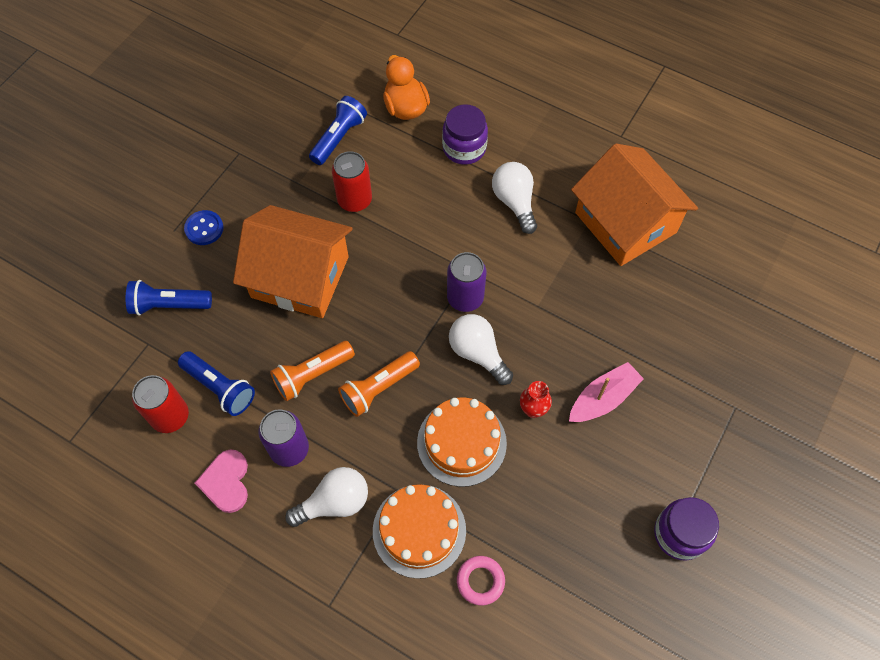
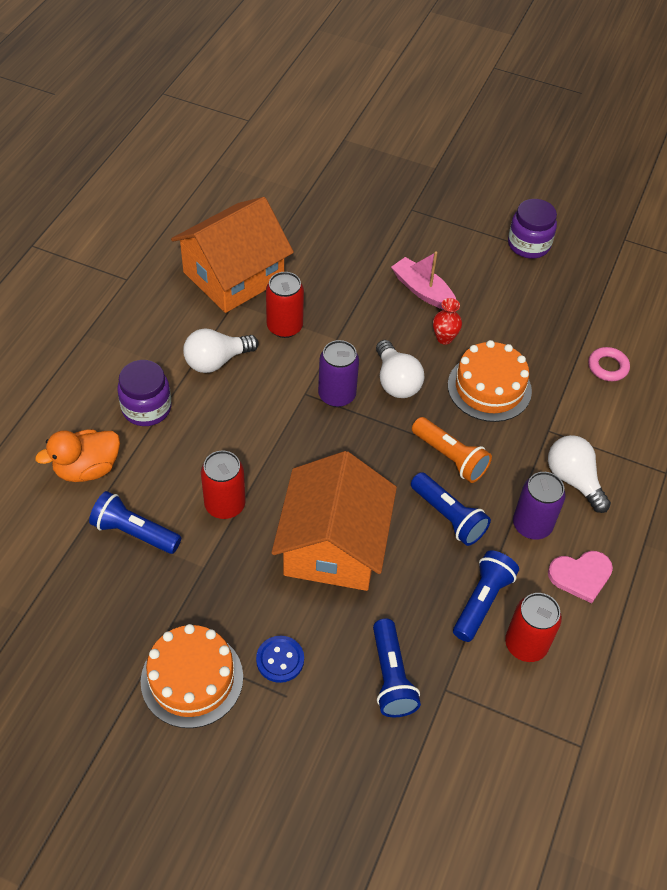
camera: 100 degrees left, 10 degrees down
orange flashlight [270,341,355,401] -> blue flashlight [411,472,491,546]
orange cake [373,484,466,579] -> orange cake moved to [141,624,243,728]
white light bulb [449,314,513,385] -> white light bulb turned 60 degrees counterclockwise [376,340,425,398]
none -> red can [266,272,304,338]

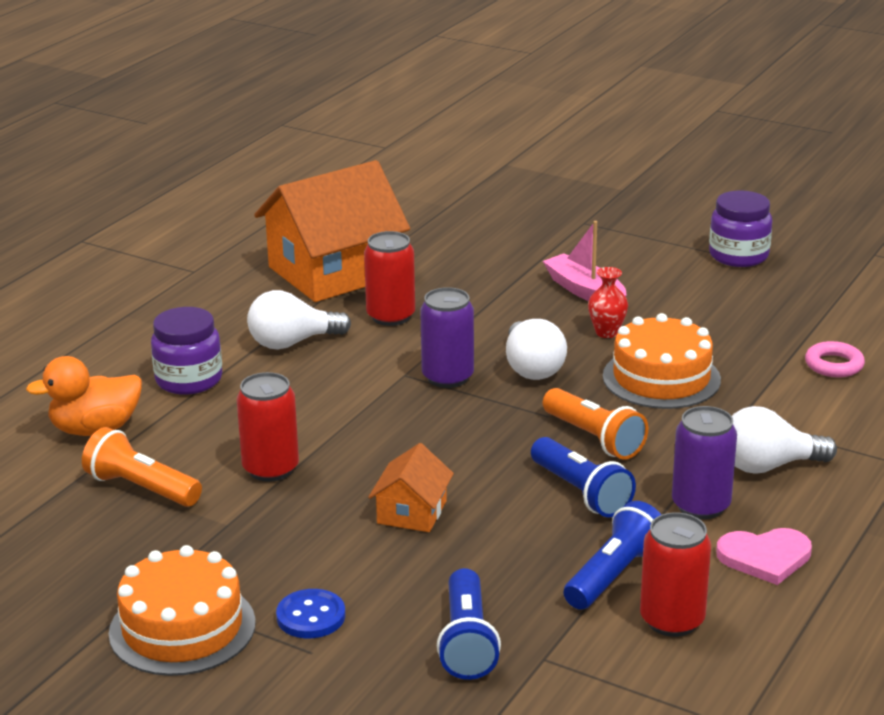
camera: 10 degrees right, 25 degrees down
blue flashlight [89,491,181,554] -> orange flashlight [82,427,202,507]
orange house [271,451,397,591] -> orange house [368,443,454,532], size x0.46
white light bulb [548,435,611,513] -> white light bulb turned 75 degrees counterclockwise [732,406,837,474]

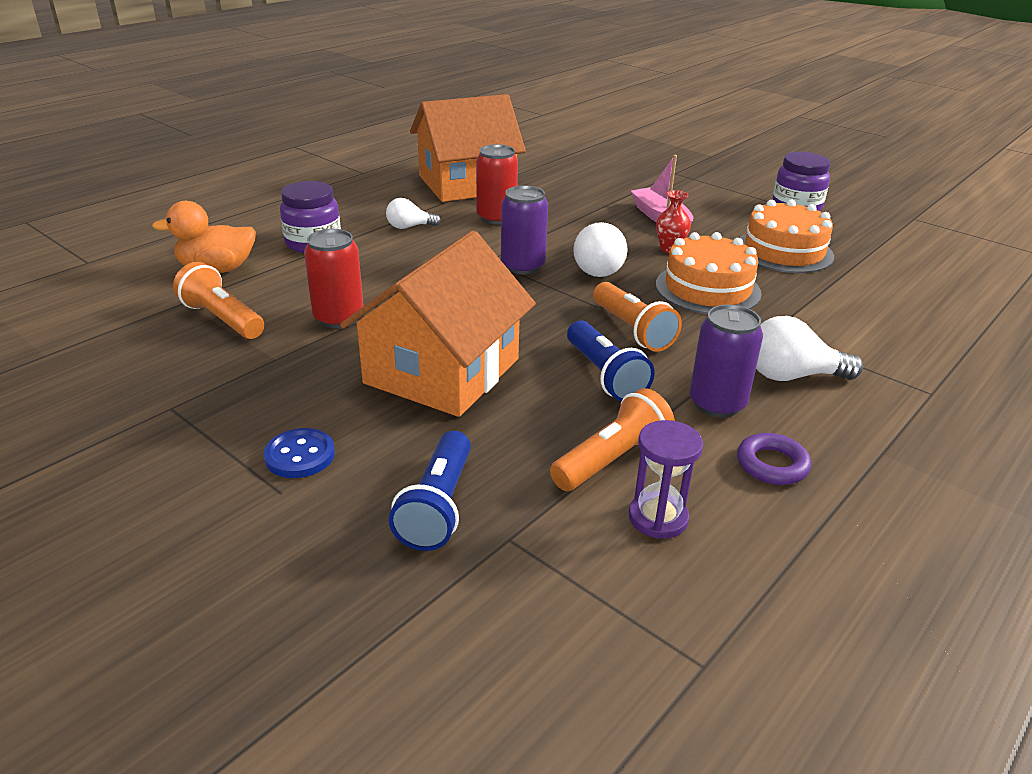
camera: 10 degrees right, 5 degrees up
orange cake [109,545,256,676] -> orange cake moved to [740,200,834,273]
white light bulb [247,290,351,349] -> white light bulb [386,198,441,229], size x0.63
orange house [368,443,454,532] -> orange house [340,231,536,417], size x2.17
blue flashlight [564,501,661,610] -> orange flashlight [550,388,675,491]
red can [640,512,711,637] -> purple hourglass [629,420,703,539]
pink heart [716,528,812,585] -> purple ring [737,433,811,485]
pink ring [805,341,865,377] -> none

